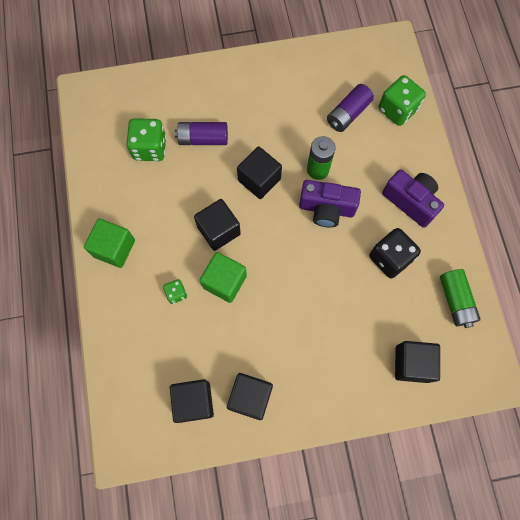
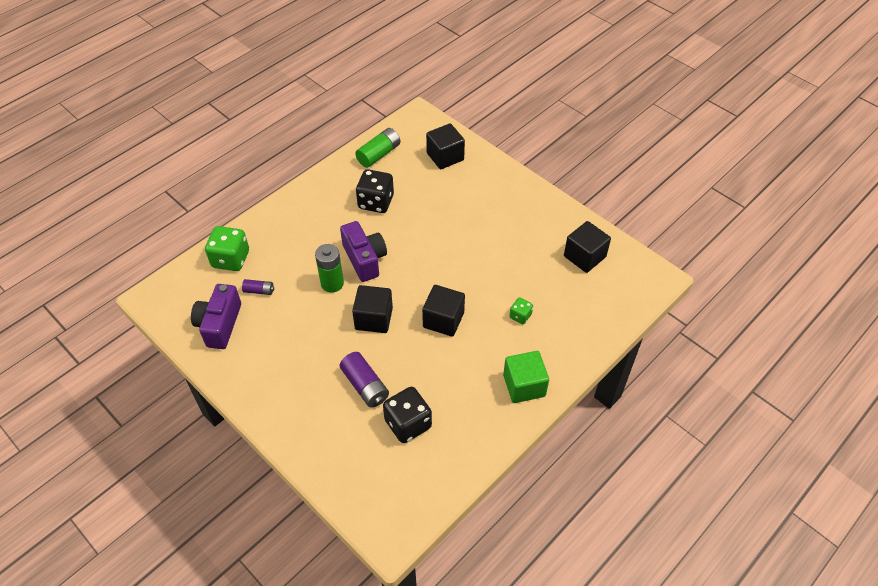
camera: 125 degrees left, 20 degrees down
green dice [126,118,166,161] -> black dice [383,387,432,443]
green cube [200,252,247,303] -> none
black cube [227,373,273,420] -> none
purple battery [327,84,374,132] -> purple battery [242,279,274,295], size x0.57
purple camera [382,169,444,228] -> purple camera moved to [191,284,241,349]

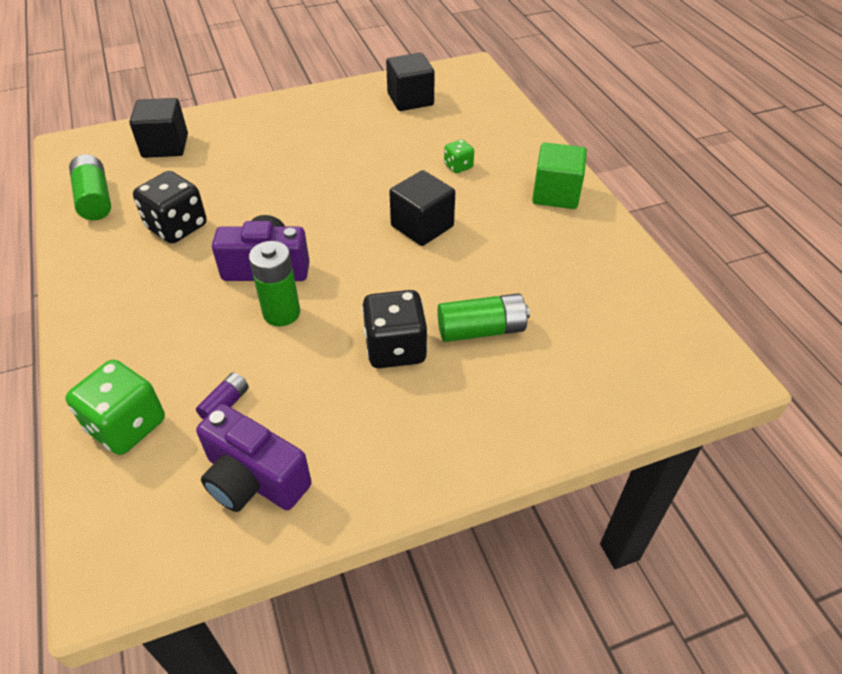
camera: 65 degrees left, 5 degrees down
purple battery [339,352,389,408] -> green battery [437,293,530,342]
black cube [352,285,393,333] -> none
black dice [383,387,432,443] -> black dice moved to [362,290,428,368]

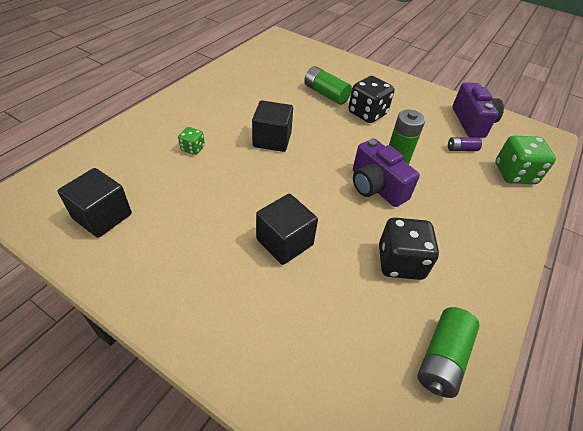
camera: 130 degrees left, 0 degrees up
black cube [129,98,188,158] -> black cube moved to [256,194,318,265]
green cube [532,143,587,209] -> none

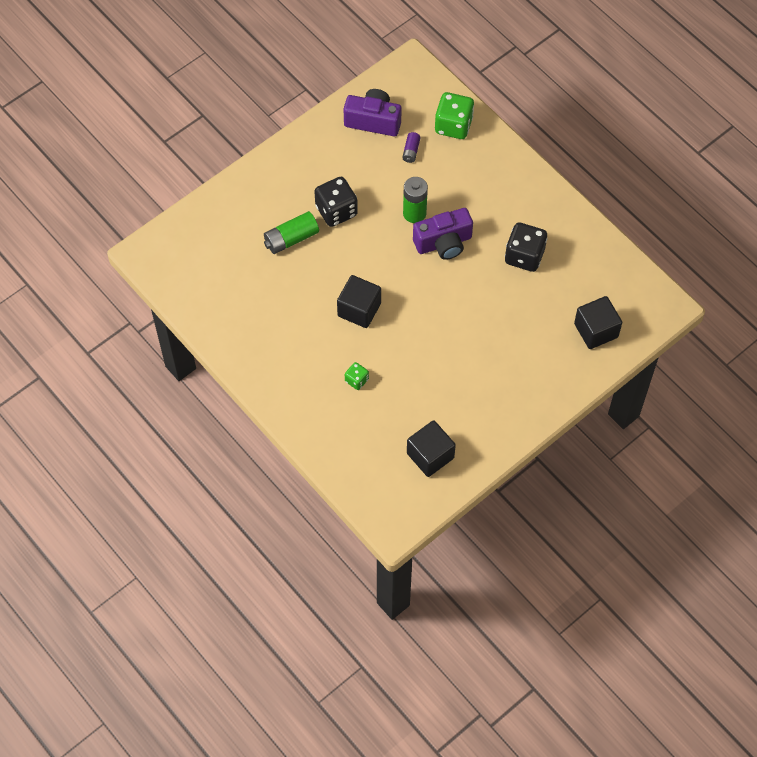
camera: 70 degrees left, 15 degrees up
black cube [256,194,318,265] -> black cube moved to [574,296,622,349]
green battery [418,307,480,398] -> none

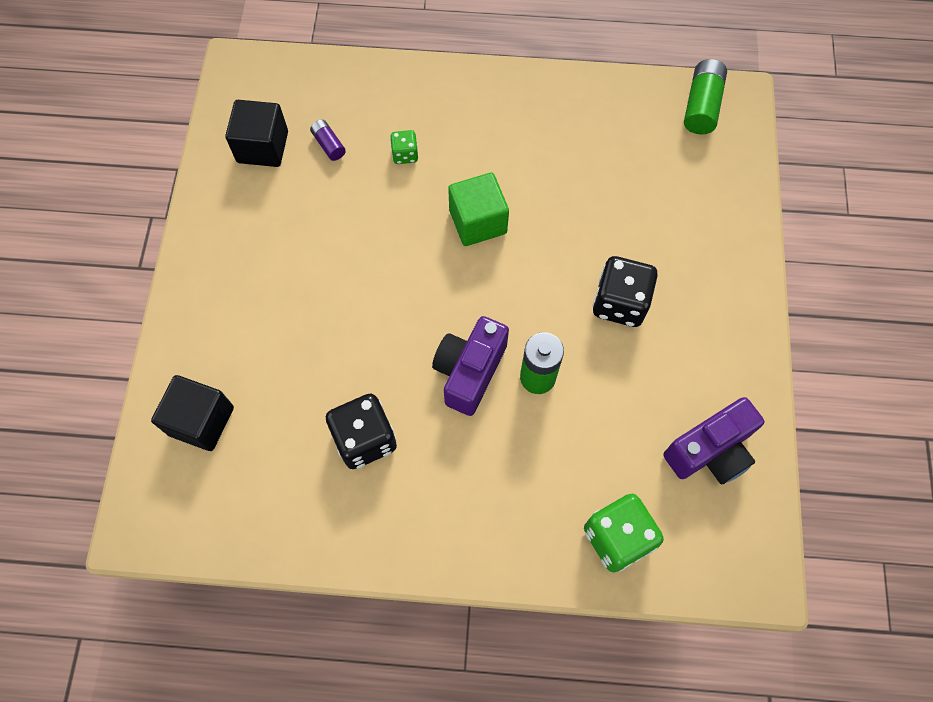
camera: 135 degrees right, 5 degrees up
green battery [264,211,319,254] -> green battery moved to [684,59,727,134]
black cube [337,275,381,328] -> green cube [448,173,509,246]
purple battery [402,132,421,163] -> purple battery moved to [310,119,346,161]

